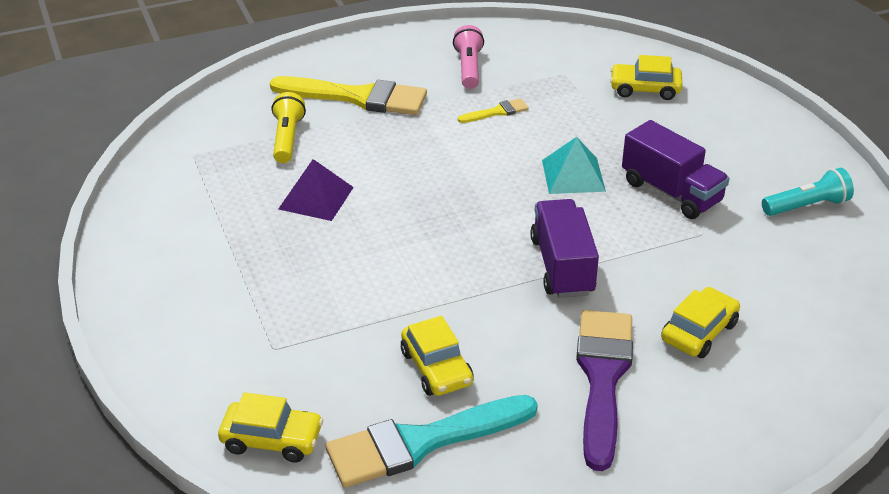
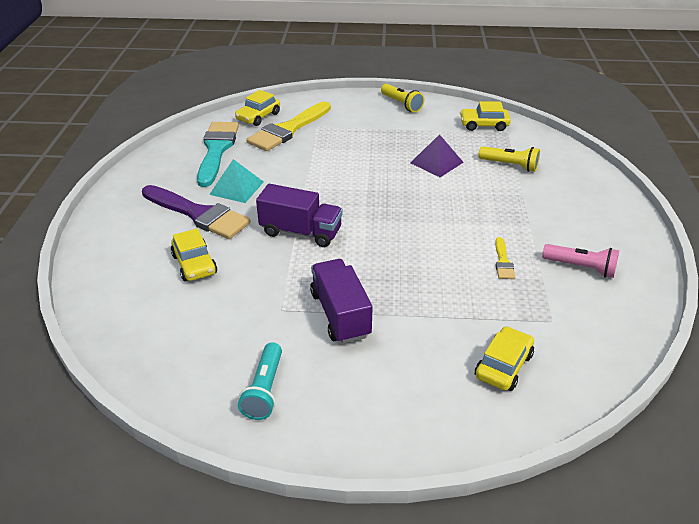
camera: 115 degrees right, 0 degrees up
yellow brush [270,76,427,115] -> yellow brush moved to [246,102,331,151]
yellow car [401,316,474,396] -> yellow car moved to [460,101,511,131]
turquoise pyramid [542,137,606,194] -> turquoise pyramid moved to [209,159,264,203]
purple truck [622,120,730,219] -> purple truck turned 90 degrees clockwise [310,259,373,344]
none -> yellow flashlight [381,84,424,112]

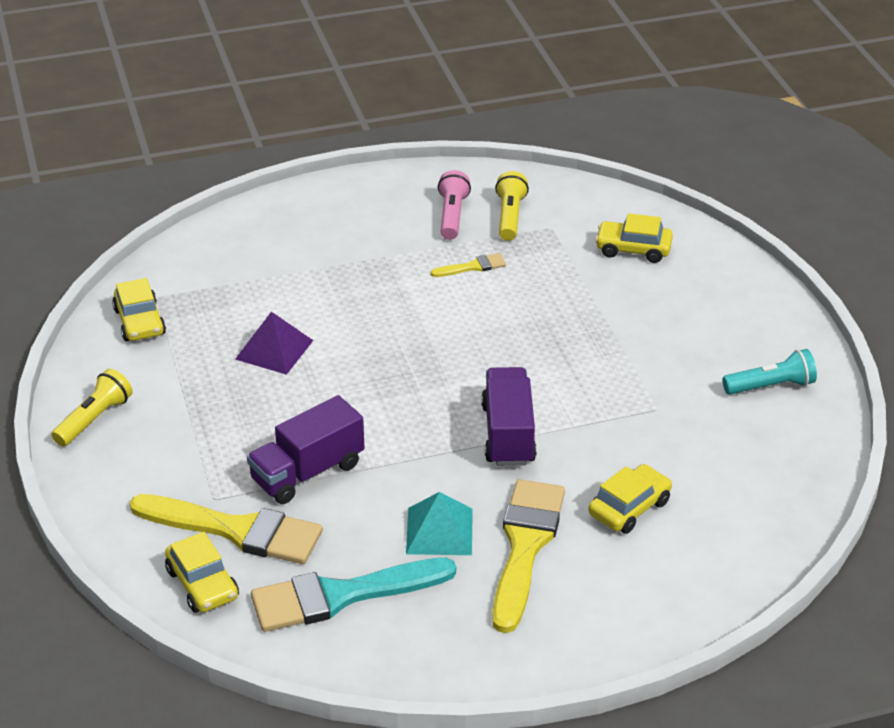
camera: 110 degrees left, 0 degrees up
purple brush [142,185,251,239] -> yellow brush [492,479,565,633]
yellow car [235,90,280,126] -> yellow car turned 45 degrees clockwise [165,532,239,613]
purple truck [310,259,373,344] -> purple truck moved to [247,395,364,504]
yellow flashlight [479,146,540,172] -> yellow flashlight moved to [495,171,529,241]

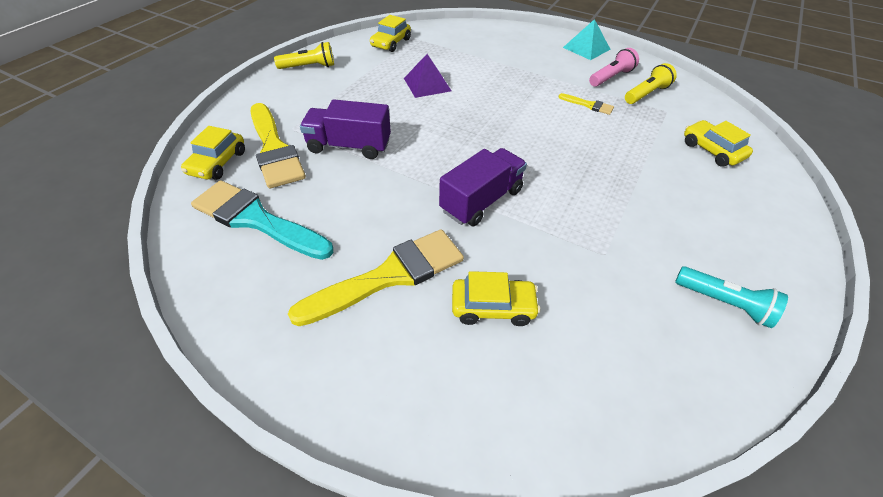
camera: 45 degrees right, 10 degrees up
turquoise pyramid [406,492,473,555] -> turquoise pyramid moved to [563,19,610,60]

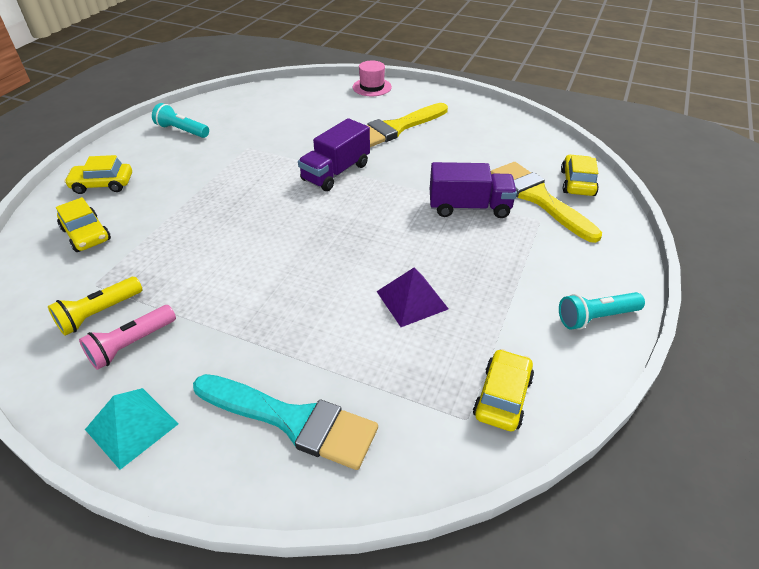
camera: 175 degrees right, 5 degrees down
turquoise brush [191,180,333,260] -> turquoise brush moved to [193,374,378,470]
yellow flashlight [274,42,334,69] -> turquoise flashlight [559,292,645,330]
yellow car [452,271,540,326] -> yellow car moved to [64,155,132,194]
yellow brush [559,93,614,115] -> none
none -> pink hat [353,61,392,96]

